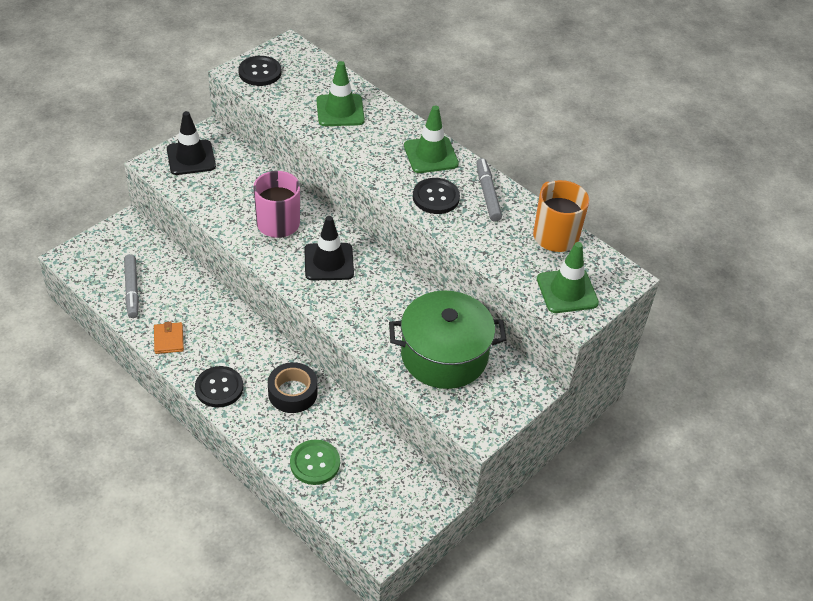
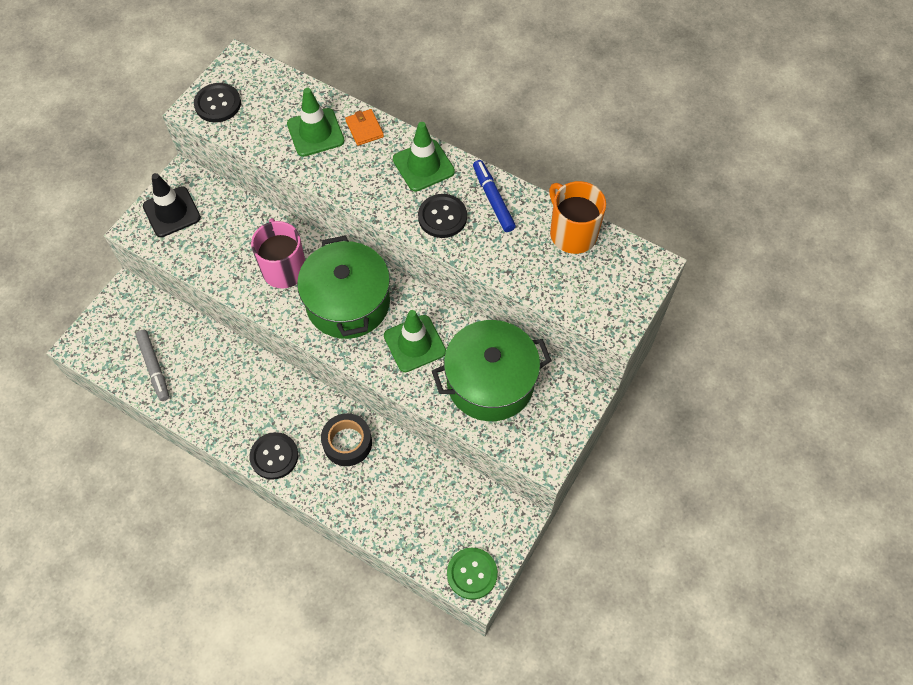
camera: 10 degrees left, 15 degrees up
orange wallet [154,322,184,354] -> orange wallet moved to [345,109,384,146]
green button [290,440,340,485] -> green button moved to [447,548,498,600]
black traffic cone [304,216,354,281] -> green pot [297,235,390,339]
grey marker [476,158,502,222] -> blue marker [473,160,516,232]
green traffic cone [537,242,599,313] -> green traffic cone moved to [384,310,446,372]

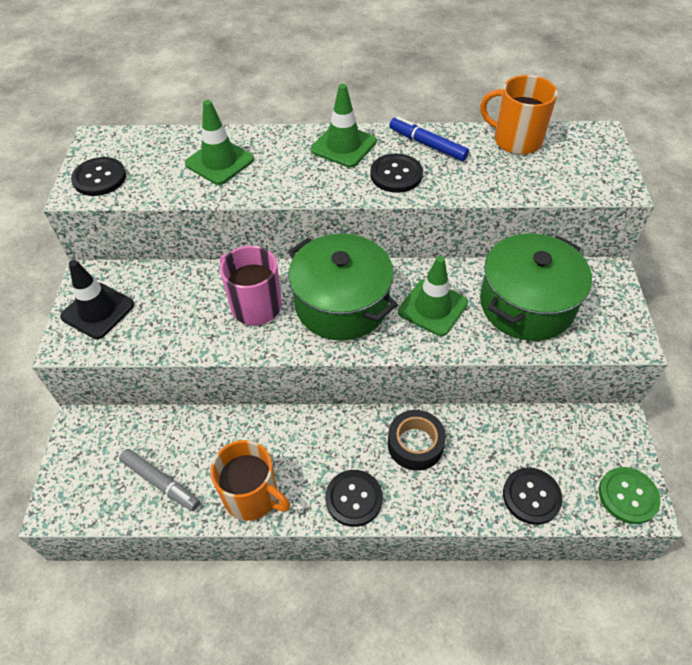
camera: 30 degrees left, 10 degrees down
orange wallet [345,109,384,146] -> none
none -> orange mug [210,440,290,521]
none -> black button [503,467,563,525]

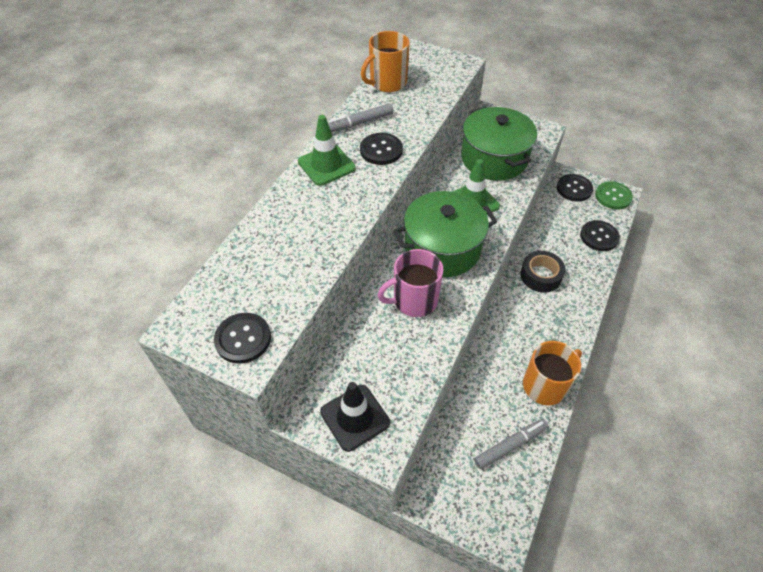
camera: 65 degrees left, 0 degrees up
green traffic cone [185,100,254,185] -> none
black button [325,470,383,527] -> black button moved to [557,174,593,202]
blue marker [389,117,469,161] -> grey marker [328,103,394,132]

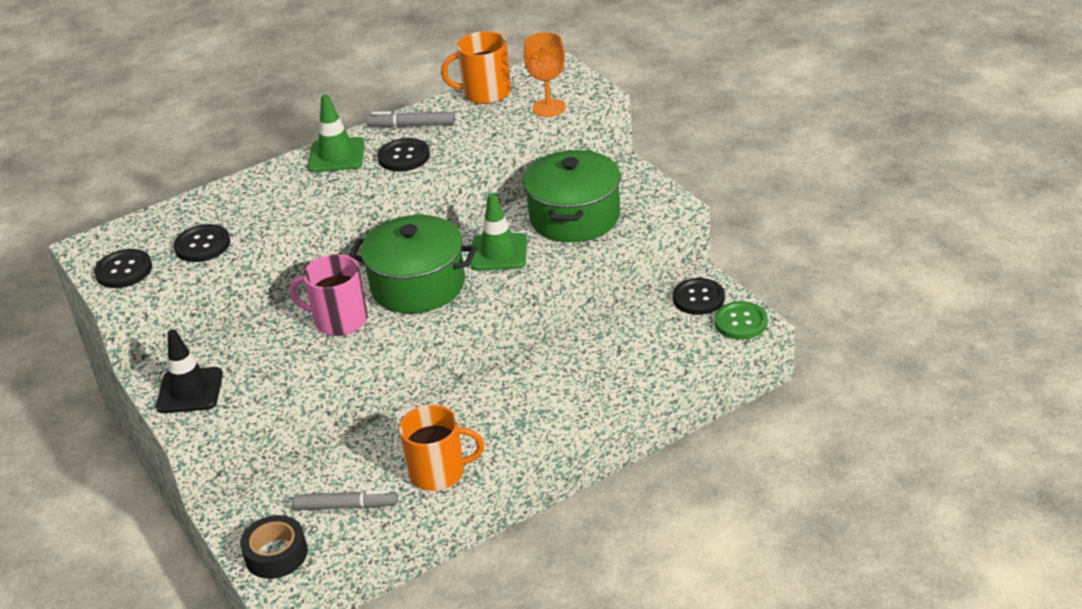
camera: 35 degrees right, 15 degrees down
black tape [520,251,566,293] -> black tape moved to [240,515,308,579]
black button [580,220,620,251] -> black button moved to [174,224,230,262]
none -> orange goblet [524,32,566,117]

